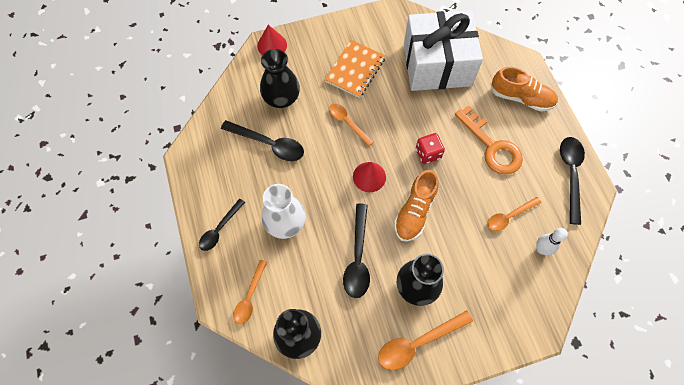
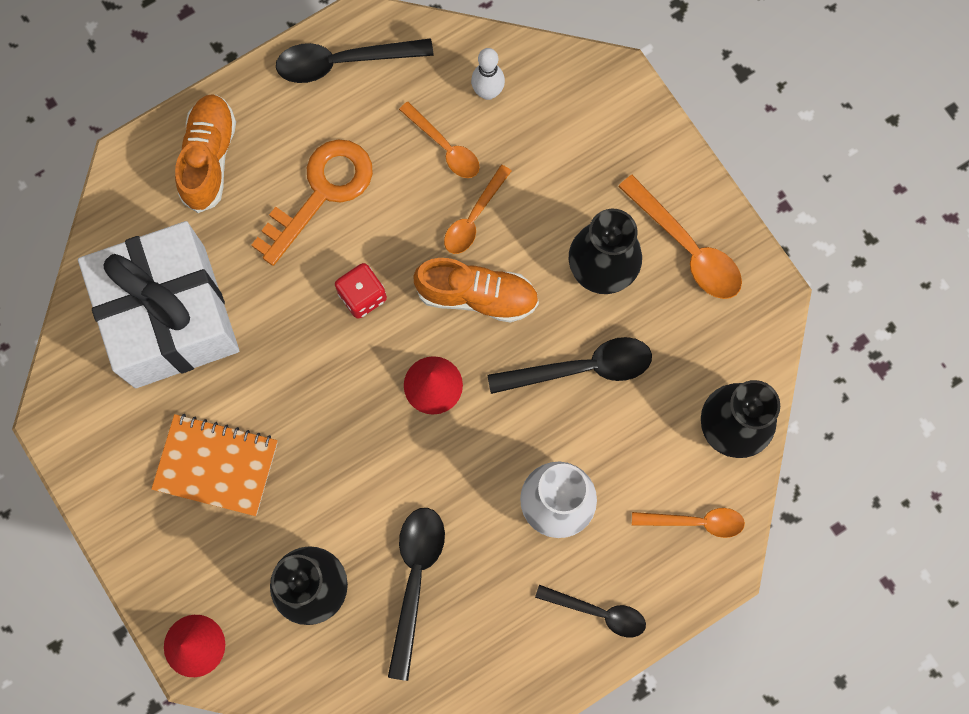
camera: 105 degrees left, 10 degrees up
orange spoon [329,104,373,146] -> orange spoon moved to [444,165,511,254]

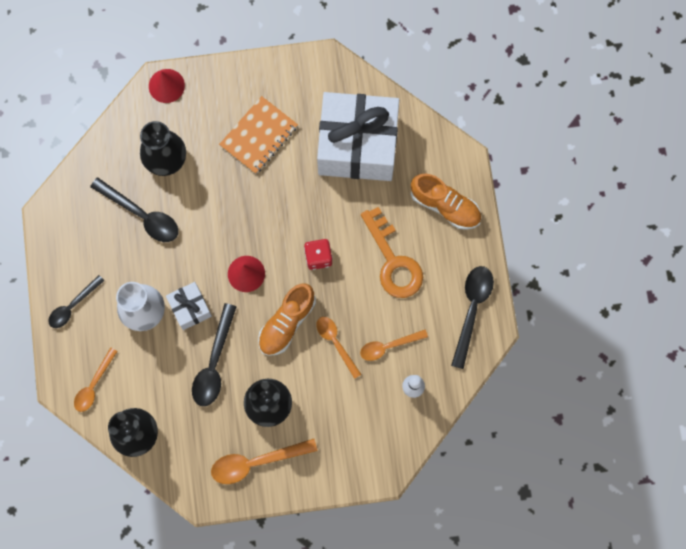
camera: 115 degrees right, 0 degrees up
none -> white gift [166,282,212,330]

